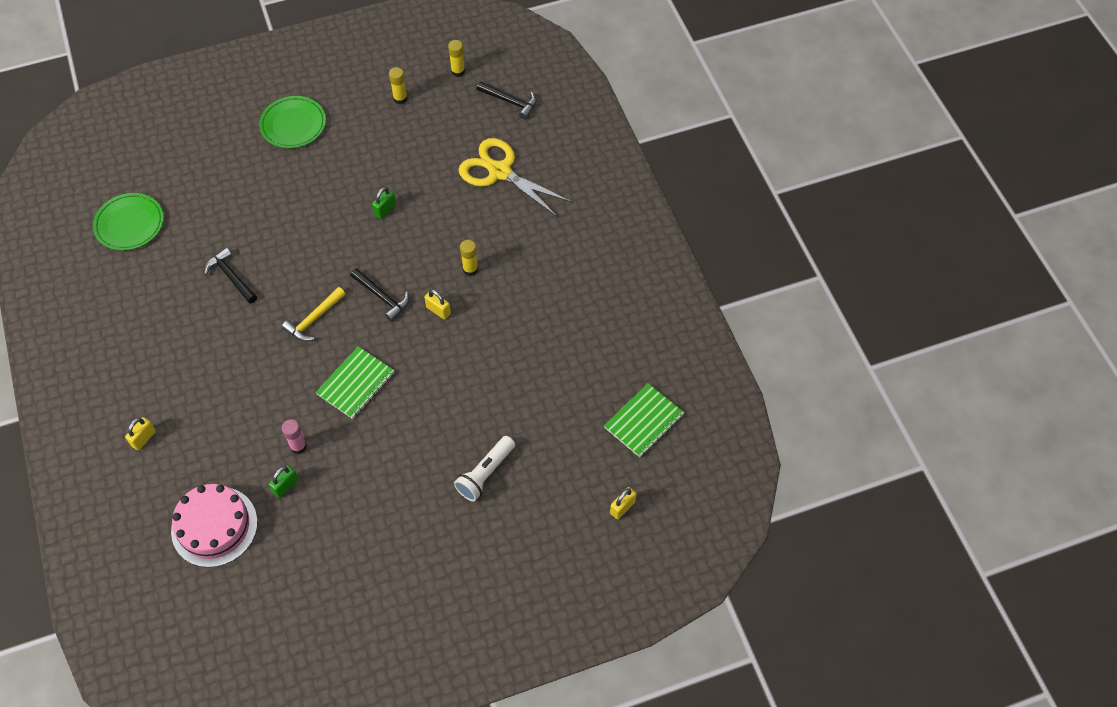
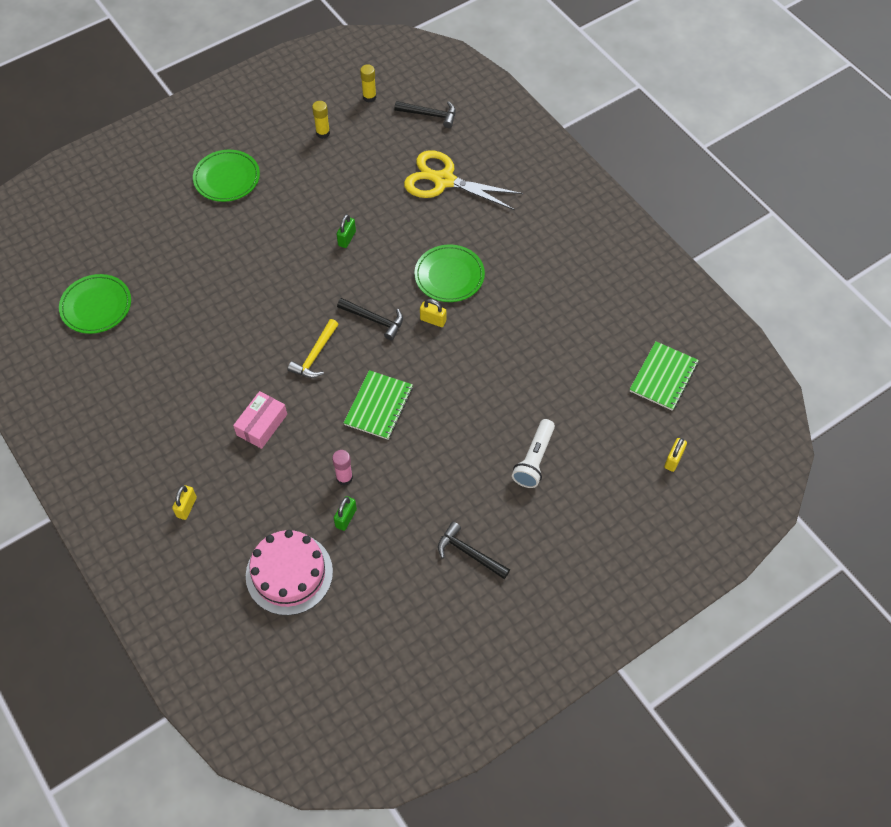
camera: 15 degrees left, 0 degrees up
black hammer [204,248,257,304] -> black hammer moved to [438,522,510,579]
yellow glue stick [460,240,478,276] -> green plate [414,244,485,302]
none -> pink box [233,391,287,449]

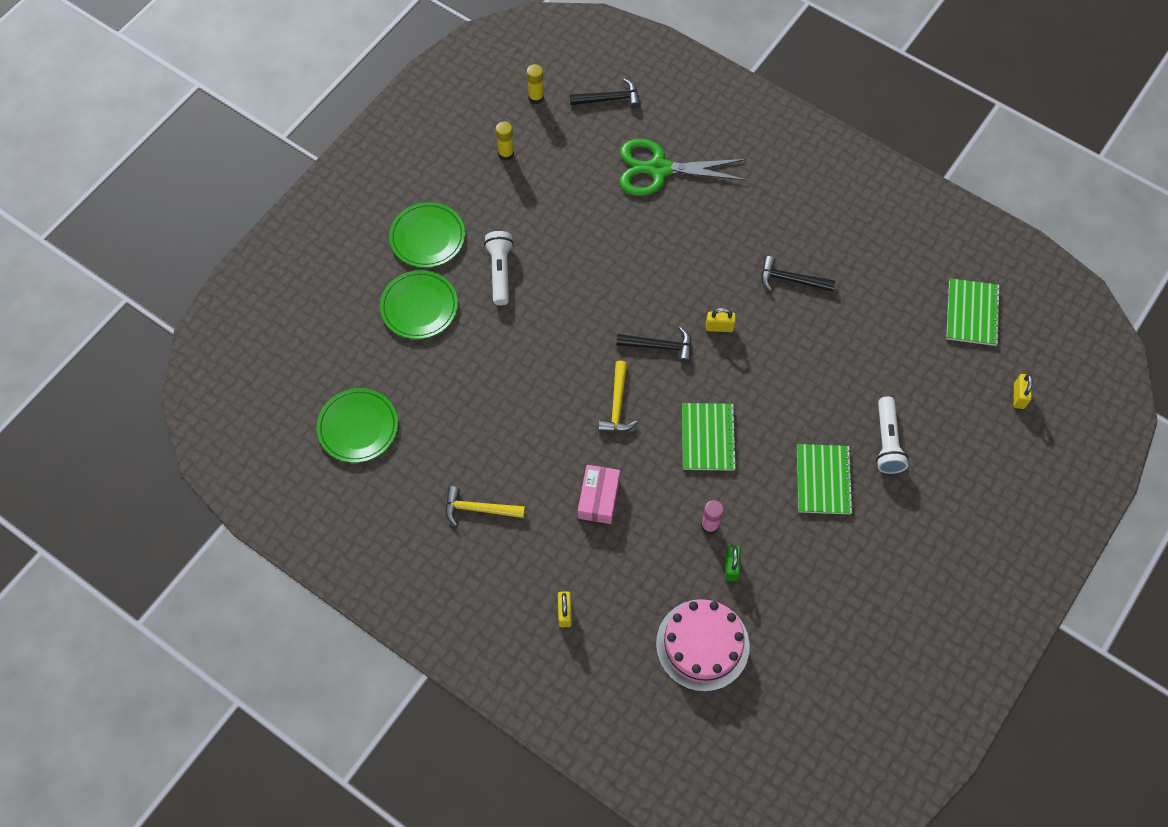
camera: 20 degrees left, 5 degrees up
green padlock [337,214,356,248] -> none
yellow scissors [404,150,523,210] -> green scissors [620,139,748,196]
green plate [414,244,485,302] -> green plate moved to [380,270,458,339]
black hammer [438,522,510,579] -> black hammer moved to [761,256,835,292]
none -> yellow hammer [446,487,525,527]
none -> white flashlight [484,231,514,306]
none -> green notebook [797,444,854,514]

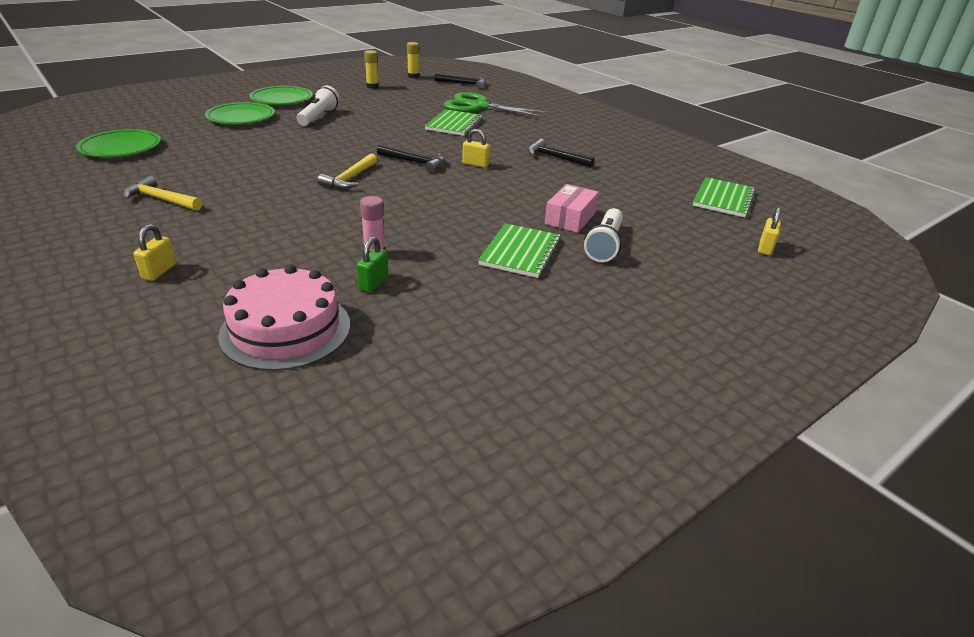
camera: 15 degrees right, 30 degrees down
pink box [578,465,620,524] -> pink box moved to [545,184,599,233]
green notebook [682,403,737,471] -> green notebook moved to [425,109,483,136]

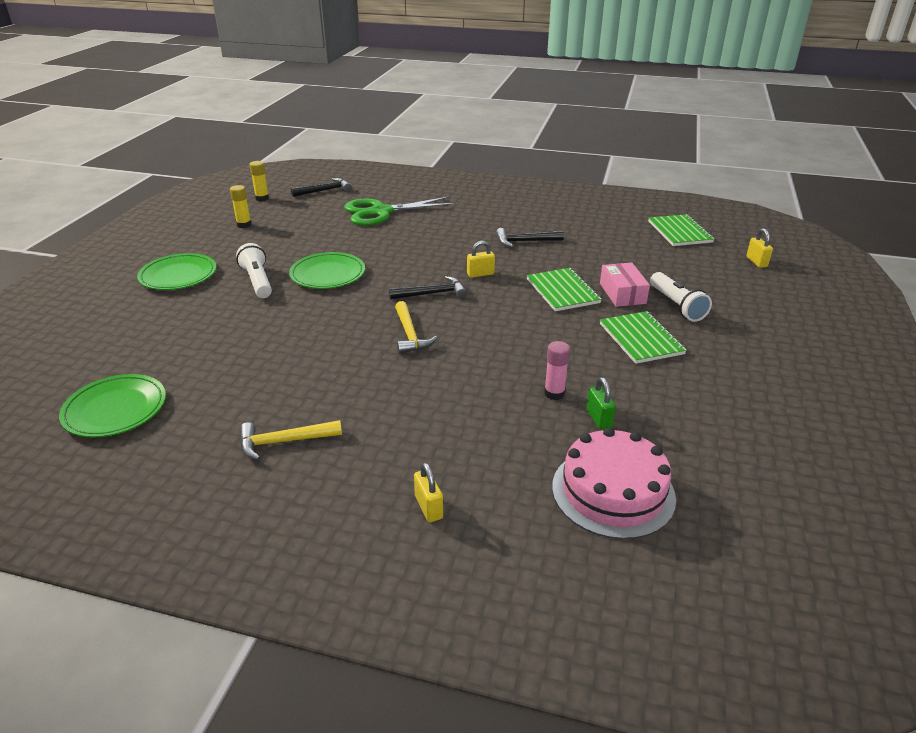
camera: 35 degrees left, 0 degrees up
green plate [205,102,275,124] -> green plate moved to [289,252,365,289]
green notebook [425,109,483,136] -> green notebook moved to [527,268,602,311]

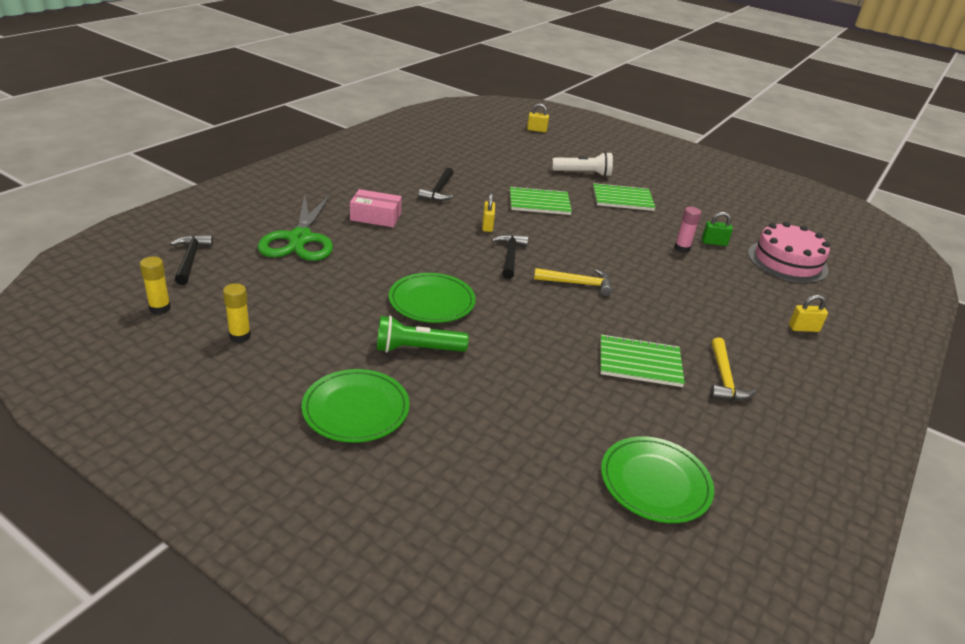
camera: 75 degrees left, 0 degrees up
white flashlight [236,243,272,298] -> green flashlight [377,315,469,353]
pink box [600,263,650,307] -> pink box moved to [350,189,402,227]
green notebook [648,214,714,246] -> green notebook moved to [600,334,685,387]

